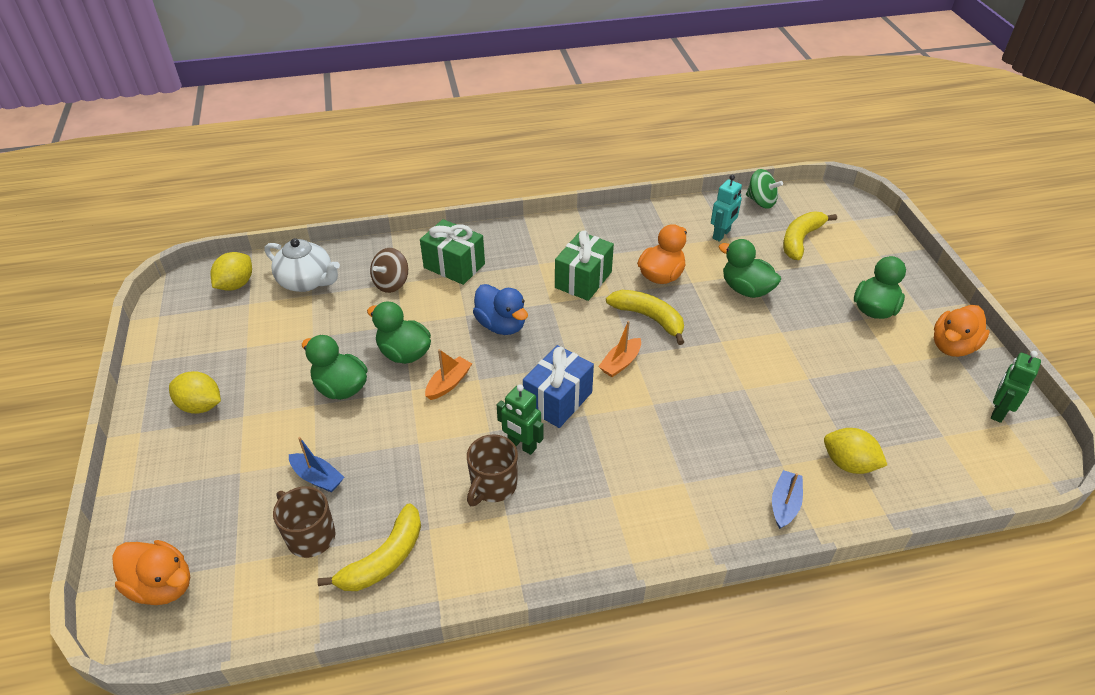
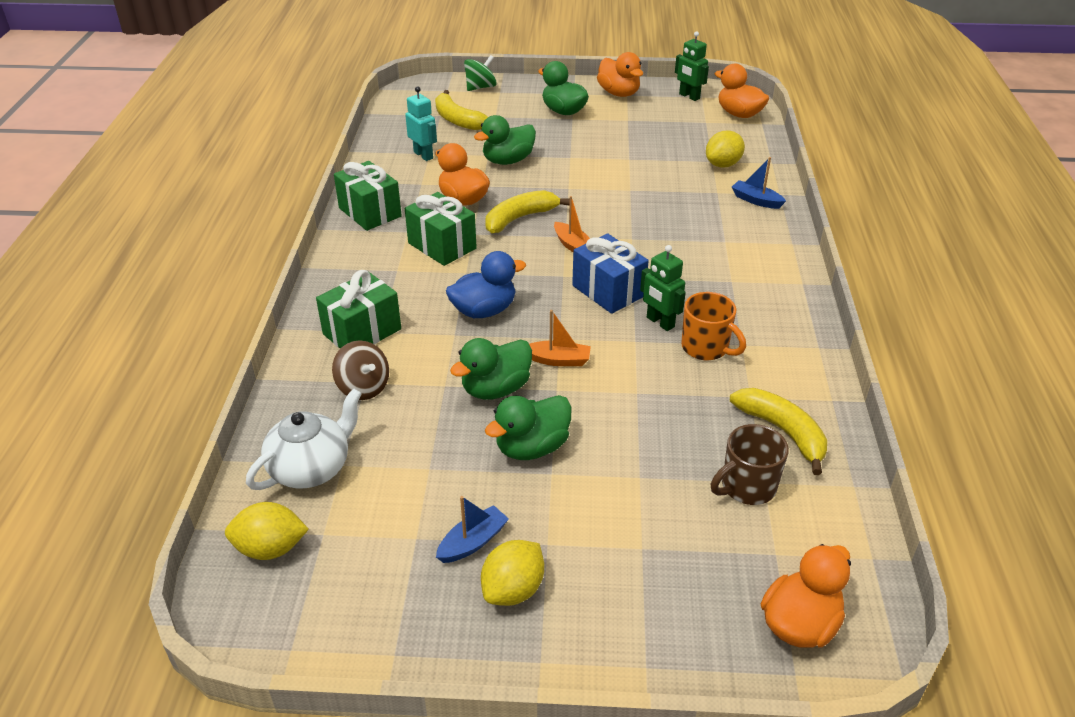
camera: 75 degrees left, 5 degrees down
yellow lemon [210,252,252,291] -> yellow lemon turned 45 degrees counterclockwise [225,502,309,560]
blue boat [289,437,344,492] -> blue boat moved to [436,496,509,563]
orange boat [425,349,472,400] -> orange boat turned 135 degrees clockwise [529,310,591,366]
brown mug [467,434,518,506] -> orange mug [681,292,746,360]
green robot [497,384,544,455] -> green robot turned 90 degrees clockwise [640,245,686,331]
green spinning top [746,169,783,209] -> green spinning top moved to [464,55,497,91]
none -> green gift [334,161,402,231]
none -> orange duck [714,64,769,118]

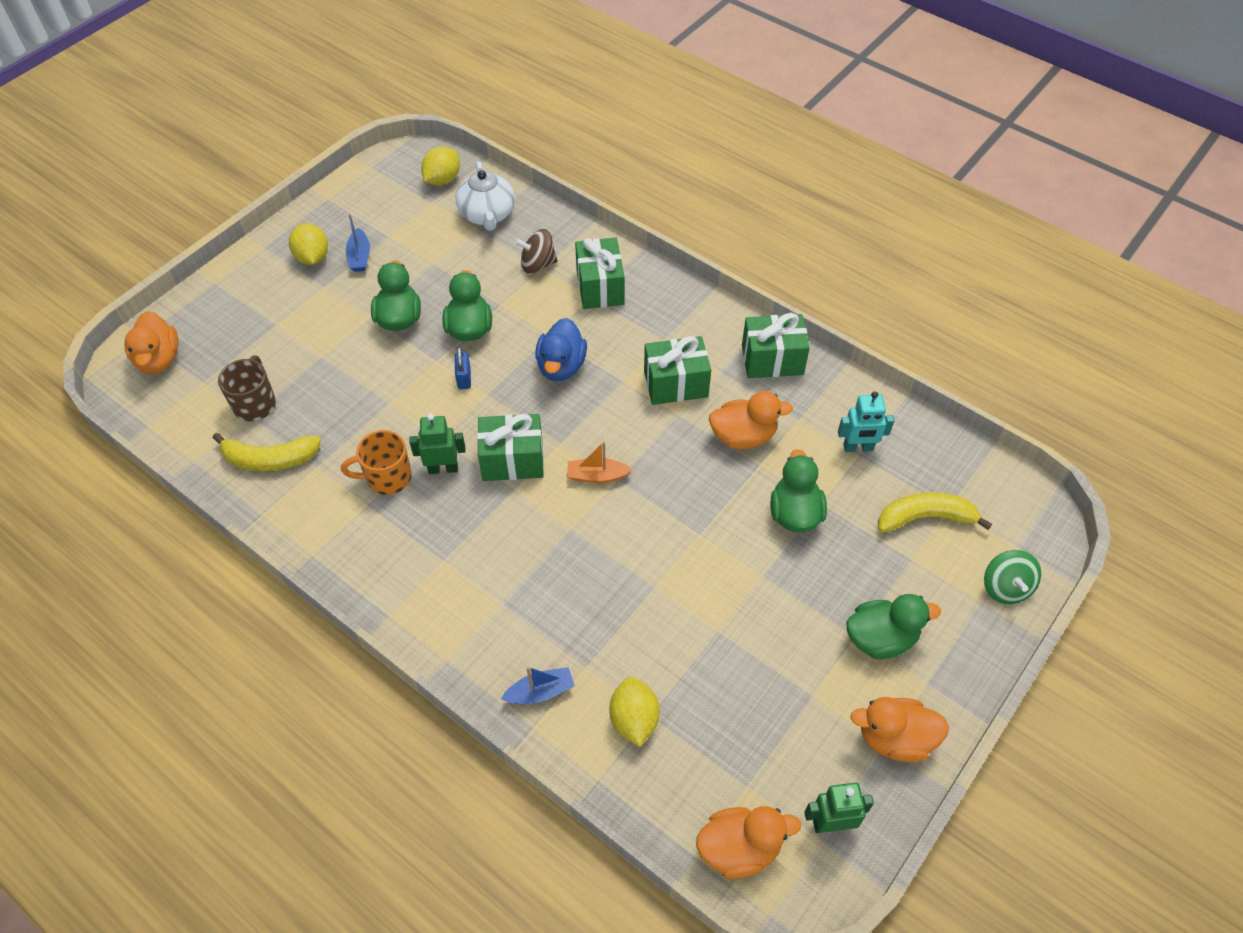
camera: 125 degrees right, 15 degrees up
yellow banana [485,190,570,233] -> none
orange boat [529,310,591,366] -> blue padlock [455,347,471,389]
blue gift [572,234,649,314] -> green gift [477,414,544,481]

